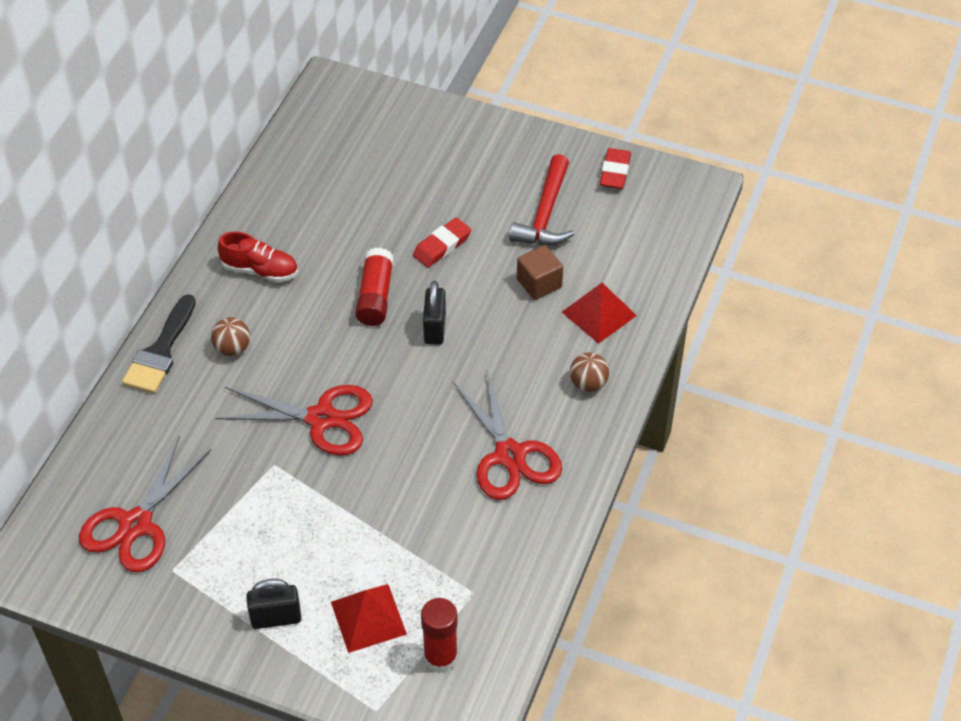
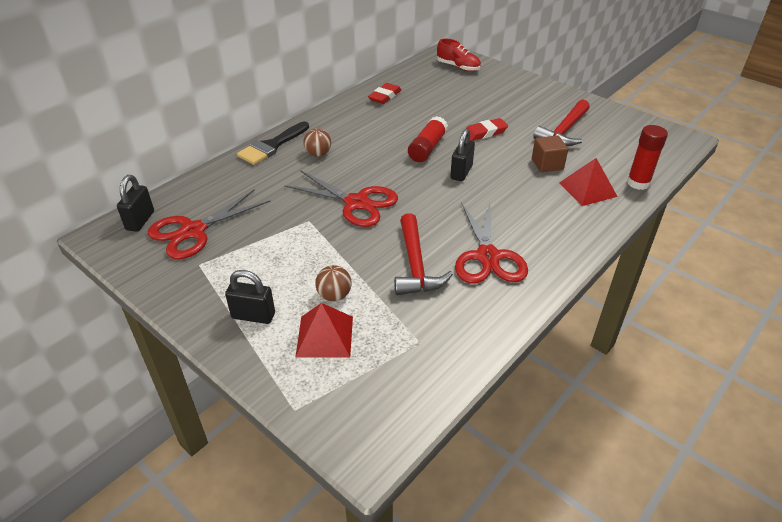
camera: 20 degrees right, 10 degrees down
red shoe [218,231,298,282] -> red shoe moved to [437,39,481,71]
red glue stick [421,598,458,673] -> red glue stick moved to [627,125,668,190]
brown ball [570,352,609,392] -> brown ball moved to [315,265,352,301]
red eraser [600,148,631,189] -> red eraser moved to [368,83,401,104]
none -> black padlock [117,175,154,232]
none -> red hammer [394,213,453,295]

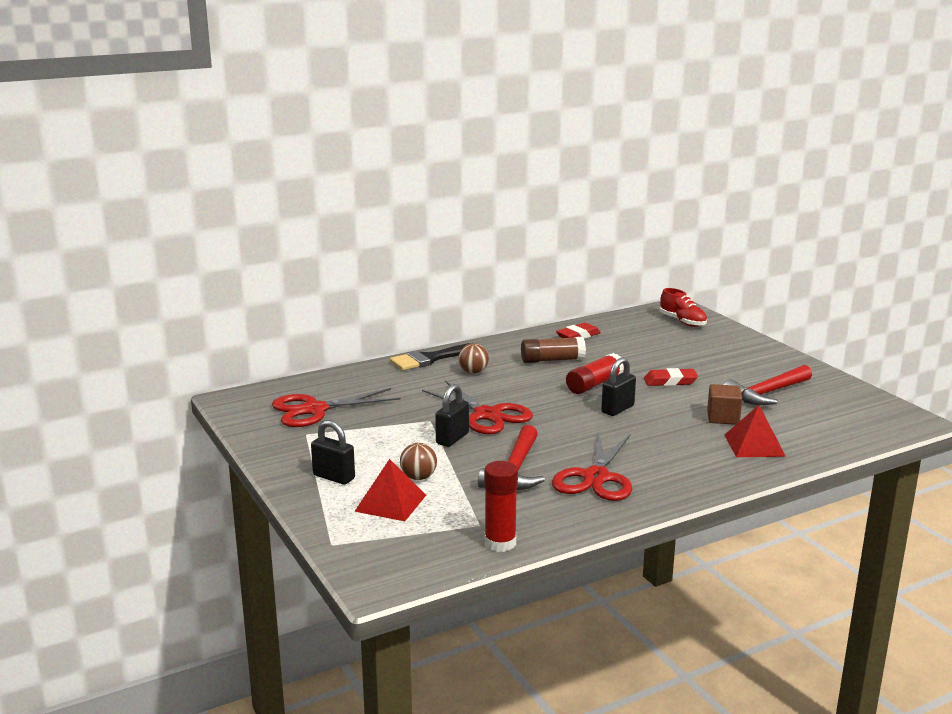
camera: 20 degrees right, 20 degrees down
black padlock [117,175,154,232] -> black padlock moved to [435,384,469,447]
red glue stick [627,125,668,190] -> red glue stick moved to [484,461,518,552]
none -> brown glue stick [521,337,586,363]

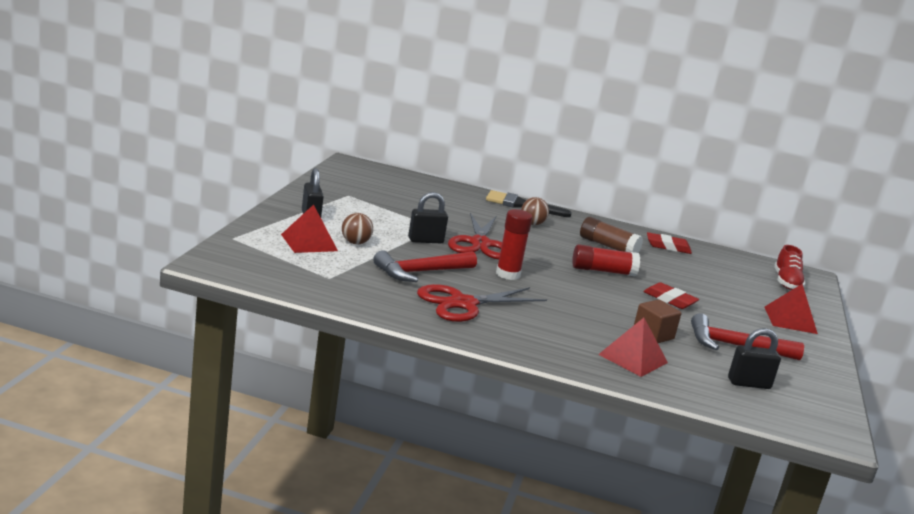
camera: 40 degrees right, 0 degrees up
red scissors [272,388,401,427] -> none
red glue stick [484,461,518,552] -> red glue stick moved to [496,209,532,280]
black padlock [601,357,636,416] -> black padlock moved to [728,328,781,389]
none -> red pyramid [765,284,818,334]

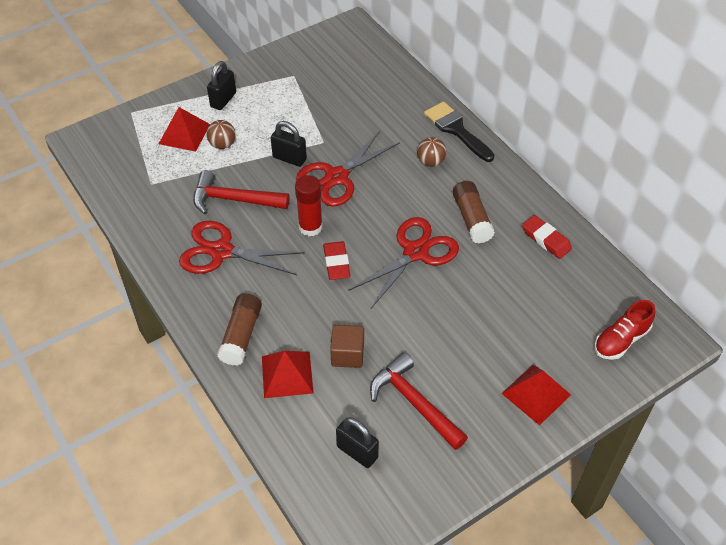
camera: 45 degrees right, 30 degrees up
red glue stick [572,244,640,276] -> red scissors [348,217,459,308]
red eraser [643,282,699,309] -> red eraser moved to [323,241,351,280]
none -> brown glue stick [217,293,262,366]

